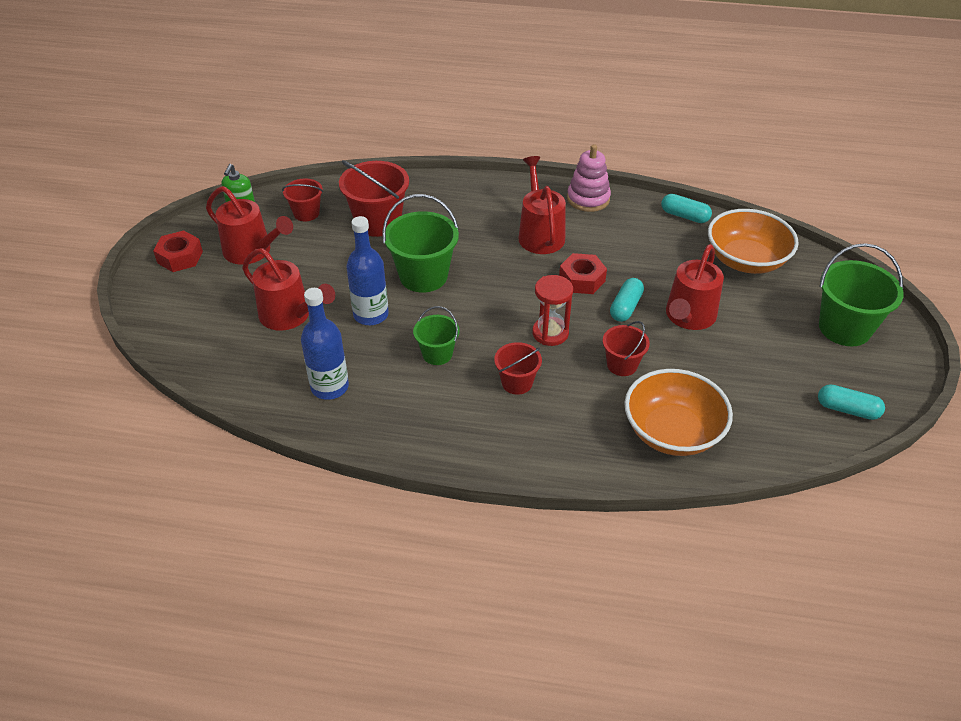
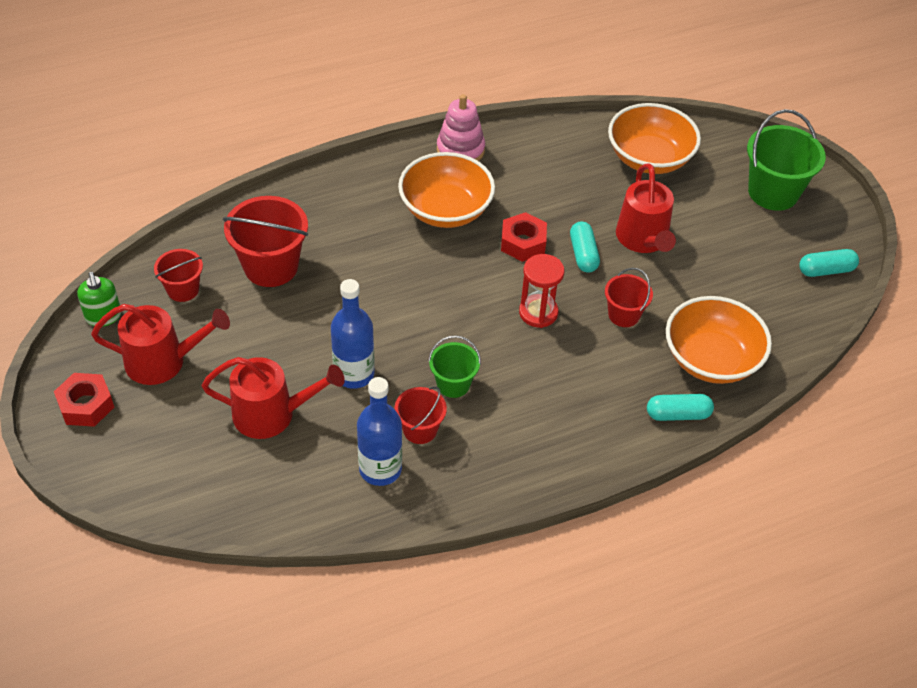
camera: 35 degrees left, 5 degrees up
green bucket [382,194,459,293] -> none
red bucket [494,342,542,395] -> red bucket moved to [394,386,447,444]
red watering can [518,156,566,254] -> orange bowl [398,152,495,228]
turquoise capsule [661,194,712,223] -> turquoise capsule moved to [647,394,714,421]

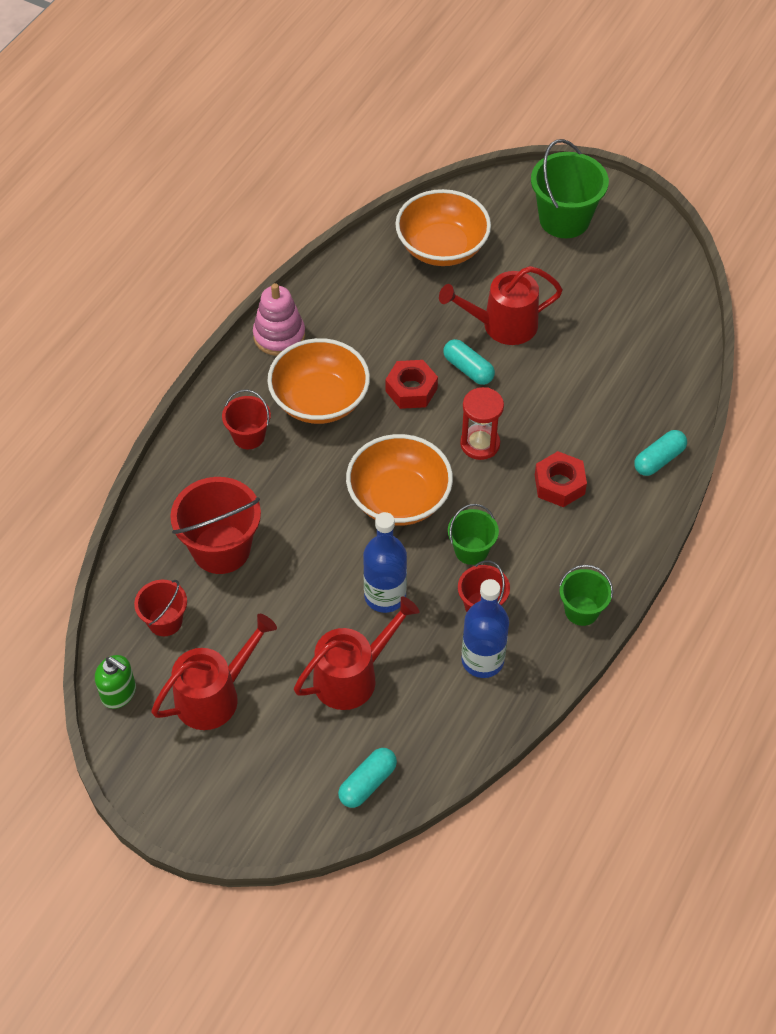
camera: 35 degrees left, 5 degrees up
red nut [54,373,114,427] -> red nut moved to [535,451,587,507]
red bucket [605,268,653,327] -> red bucket moved to [222,390,271,449]
red watering can [616,163,676,253] -> red watering can turned 120 degrees clockwise [439,266,563,345]
orange bowl [666,296,772,384] -> orange bowl moved to [346,434,453,525]
turquoise capsule [799,249,859,277] -> turquoise capsule moved to [338,748,397,808]
none -> green bucket [559,565,613,626]

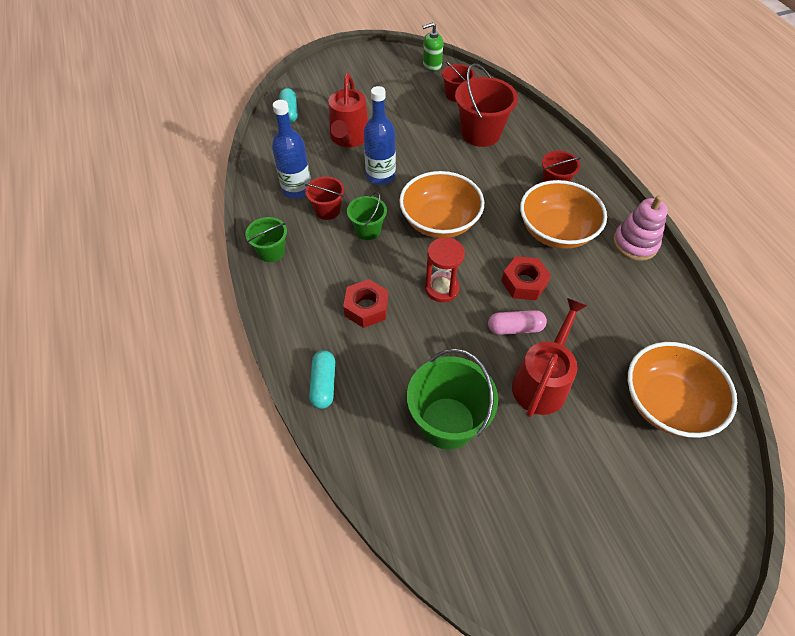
camera: 130 degrees right, 0 degrees up
red watering can [151,614,277,730] -> none
turquoise capsule [443,339,495,385] -> pink capsule [488,310,547,335]
green bucket [531,139,609,238] -> green bucket moved to [407,349,498,450]

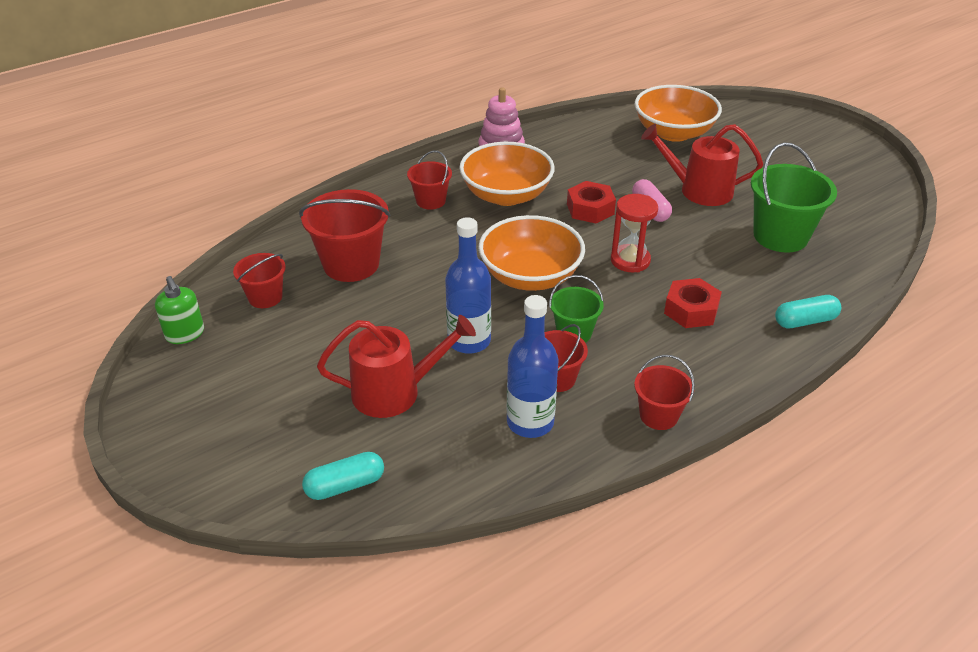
camera: 105 degrees left, 15 degrees down
green bucket [245,217,287,262] -> red bucket [634,355,695,430]

